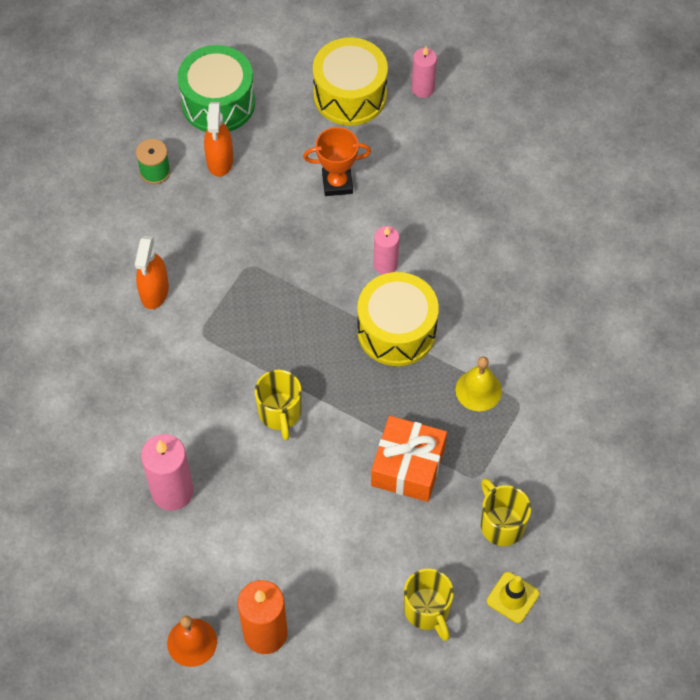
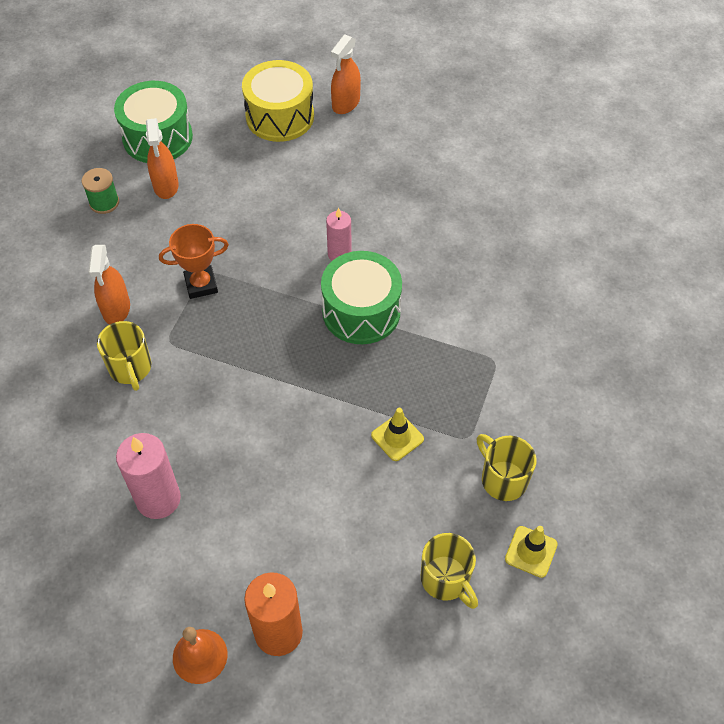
camera: 10 degrees left, 5 degrees down
yellow mug [255,370,302,441] -> yellow mug moved to [97,321,151,391]
orange trophy [303,127,371,196] -> orange trophy moved to [159,224,229,299]
yellow drum [357,272,439,366] -> green drum [321,251,402,344]
orange gift [371,416,447,502] -> yellow traffic cone [371,408,424,461]
pink candle [411,47,437,98] -> orange spray bottle [331,34,361,114]
yellow bell [455,357,502,411] -> none

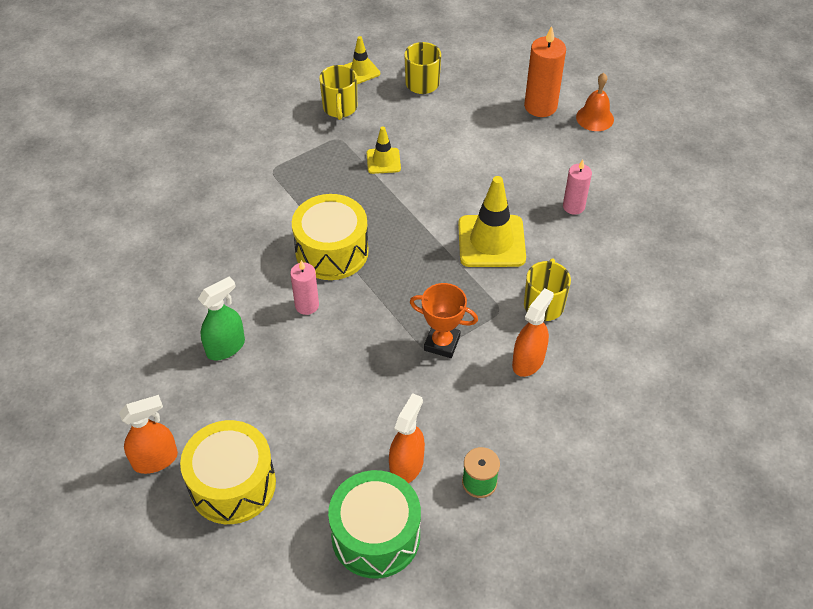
camera: 145 degrees left, 5 degrees down
pink candle [116,433,181,519] -> pink candle [563,160,592,215], size x0.62
green drum [321,251,402,344] -> yellow drum [292,194,369,280]
none -> green spray bottle [198,277,245,361]
none -> yellow traffic cone [458,176,526,267]

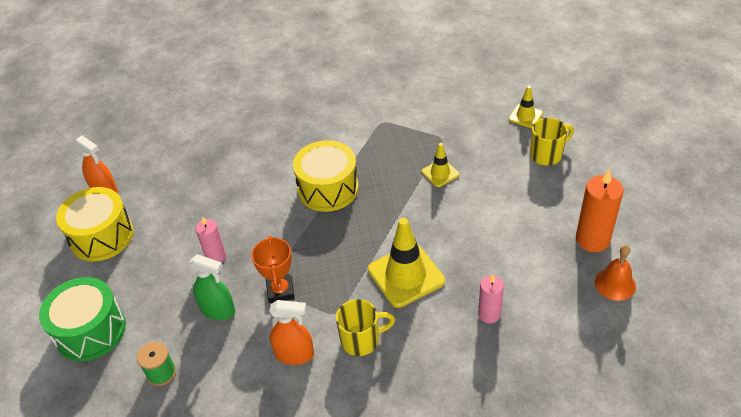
camera: 65 degrees right, 5 degrees down
green spray bottle [198,277,245,361] -> green spray bottle moved to [188,254,235,320]
pink candle [290,260,319,315] -> pink candle moved to [196,216,226,262]
yellow mug [319,65,357,120] -> none
orange spray bottle [389,393,425,483] -> none

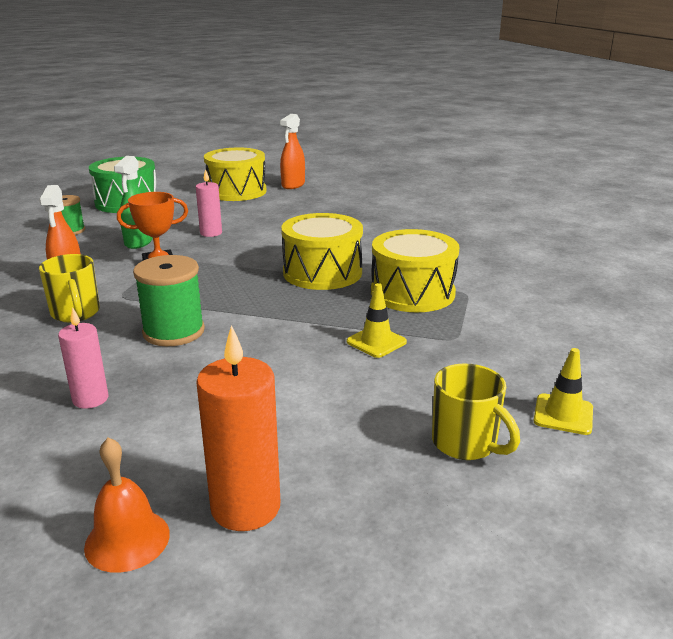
camera: 75 degrees right, 20 degrees down
yellow traffic cone [368,218,445,308] -> green spool [133,255,205,346]
none -> yellow drum [371,229,459,312]

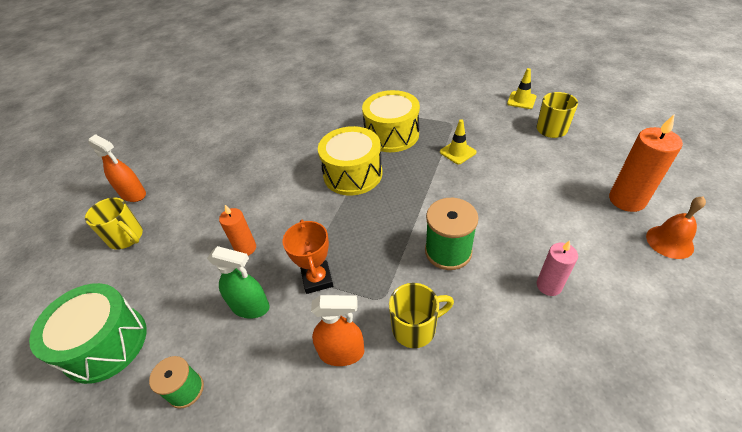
camera: 80 degrees left, 20 degrees up
pink candle [196,169,222,237] -> orange candle [219,205,256,256]
yellow drum [204,148,267,201] -> yellow mug [85,197,143,250]

